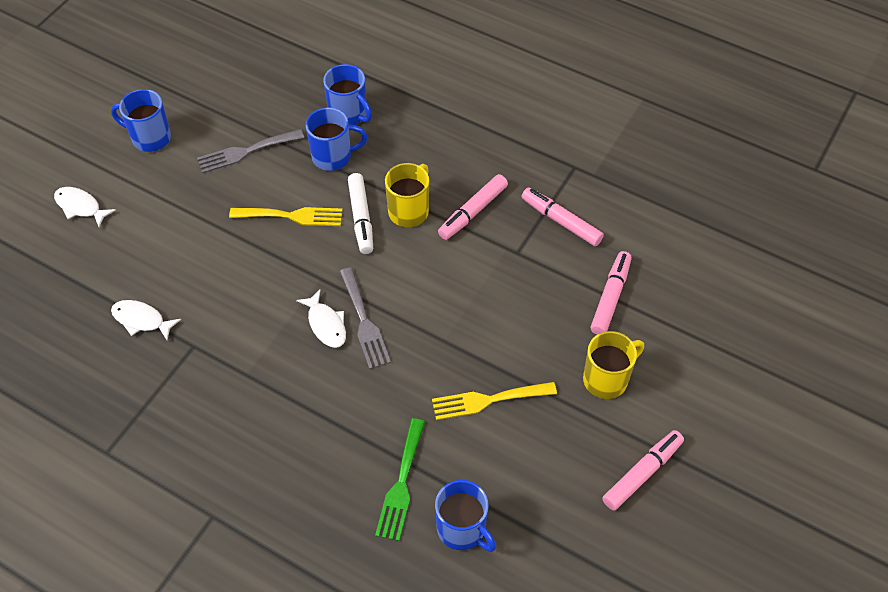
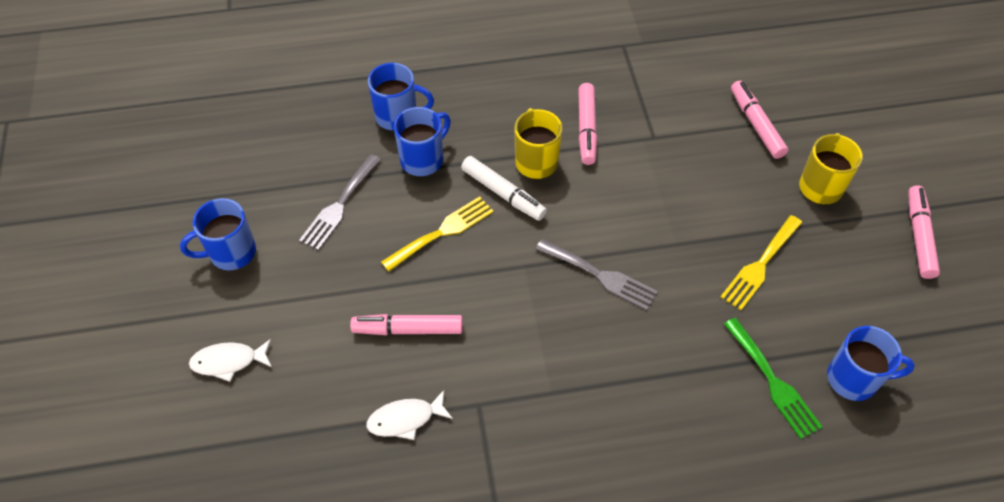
camera: 40 degrees left, 0 degrees up
white fish [296,289,346,348] -> none
pink marker [521,187,604,246] -> pink marker moved to [350,314,463,335]

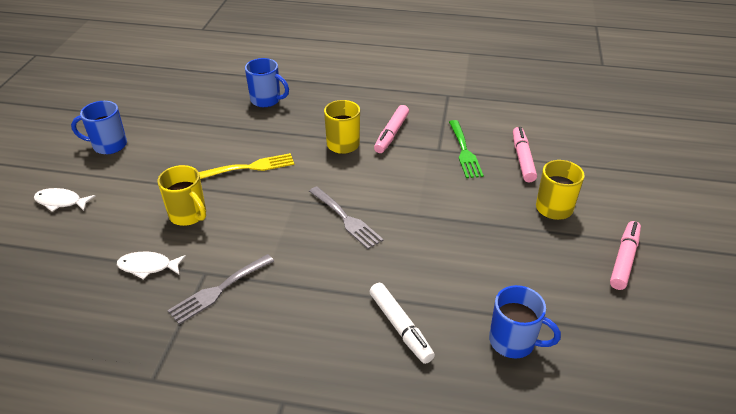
camera: 20 degrees right, 15 degrees down
grey fork [299,154,381,251] -> grey fork moved to [168,254,274,325]
pink marker [350,314,463,335] -> yellow mug [158,165,206,226]
blue mug [394,107,451,176] -> none
white marker [461,156,547,221] -> white marker moved to [369,283,435,364]
yellow fork [721,215,802,310] -> none
green fork [724,318,822,439] -> green fork moved to [449,120,484,178]

